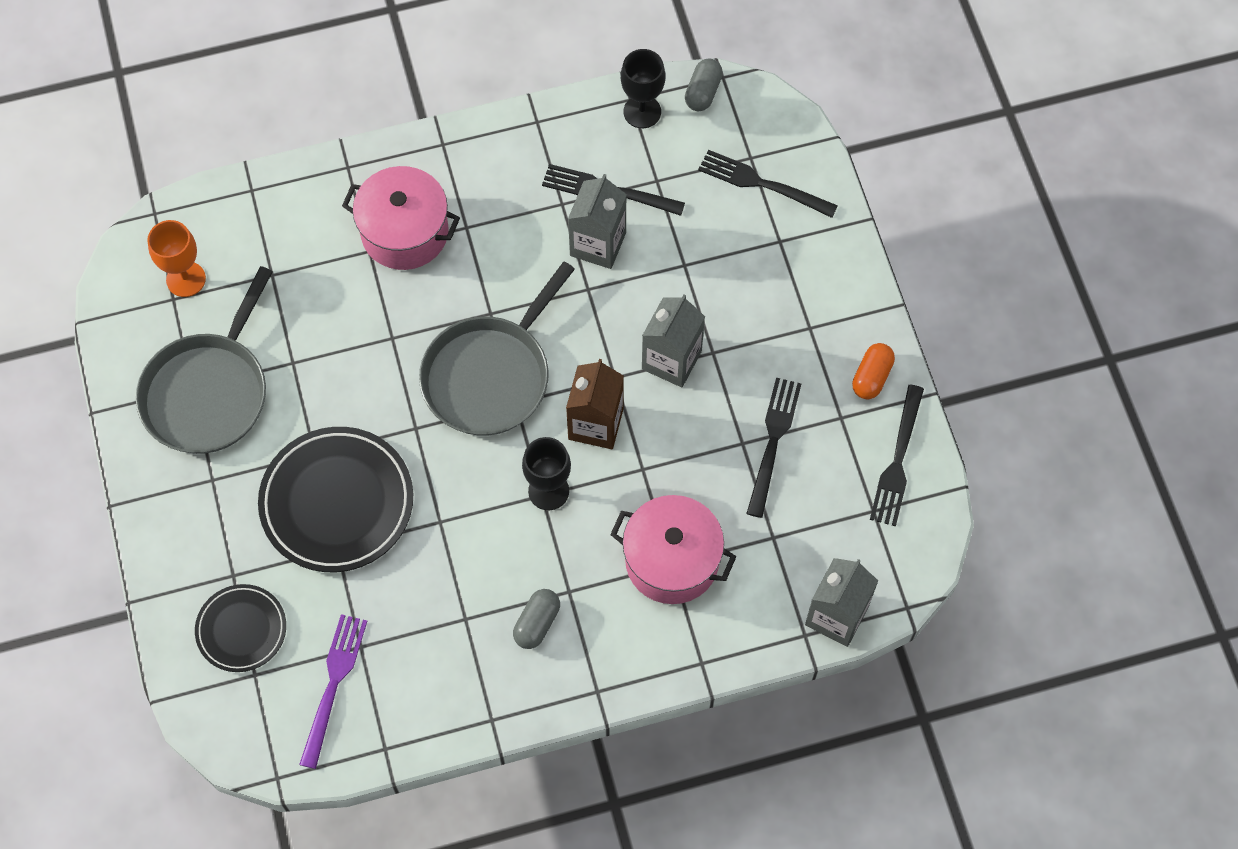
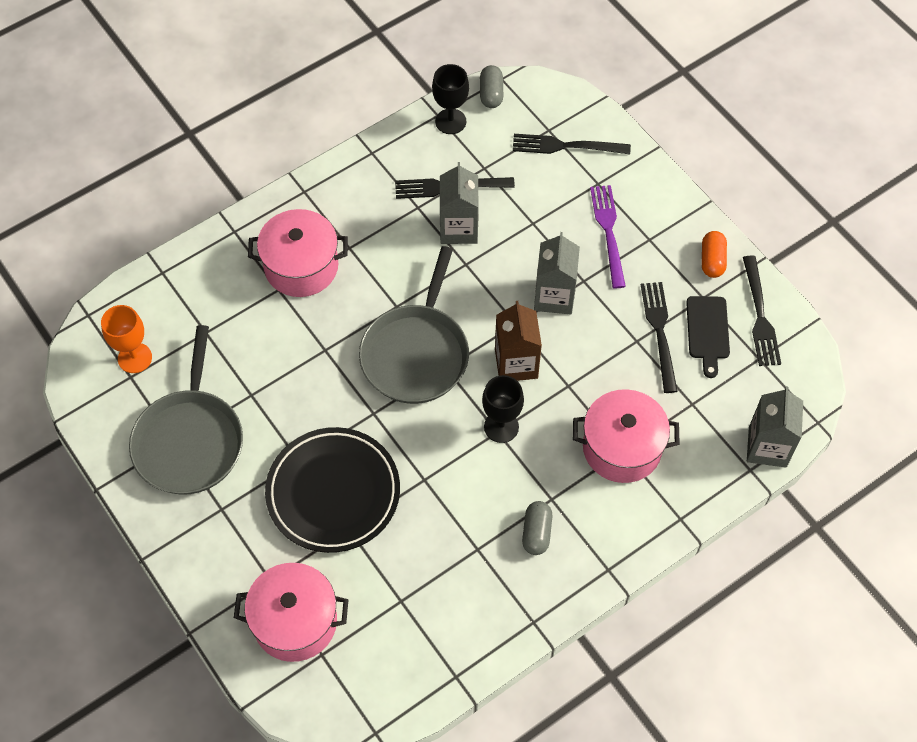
camera: 20 degrees left, 5 degrees down
black plate [195,584,286,672] -> pink pot [234,563,348,662]
purple fork [299,614,367,769] -> purple fork moved to [590,185,626,288]
none -> black cutting board [686,296,730,378]

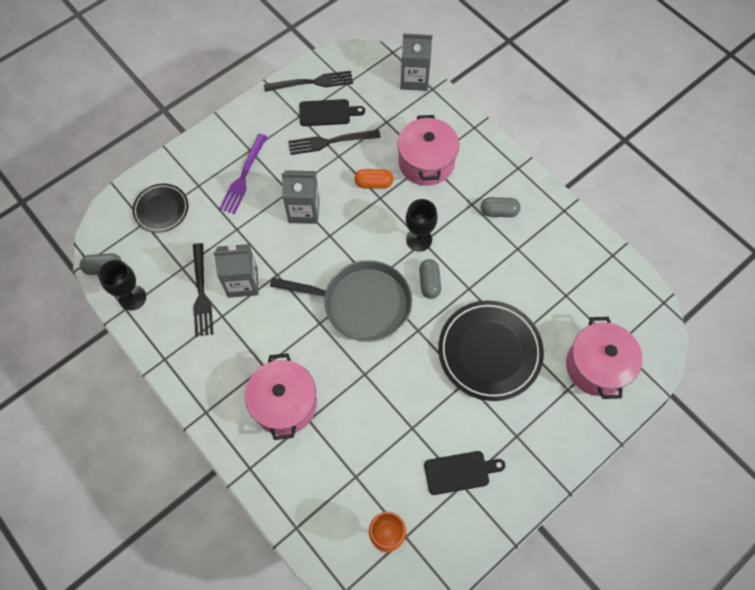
camera: 95 degrees left, 5 degrees up
grey pan [129,325,243,495] -> black cutting board [424,451,505,495]
brown carton [495,301,542,381] -> none
black fork [513,134,631,154] -> black plate [132,183,188,233]
purple fork [590,185,626,288] -> purple fork turned 60 degrees counterclockwise [219,134,267,214]
orange capsule [702,231,727,278] -> orange capsule moved to [354,169,394,189]
none -> grey capsule [419,259,441,299]

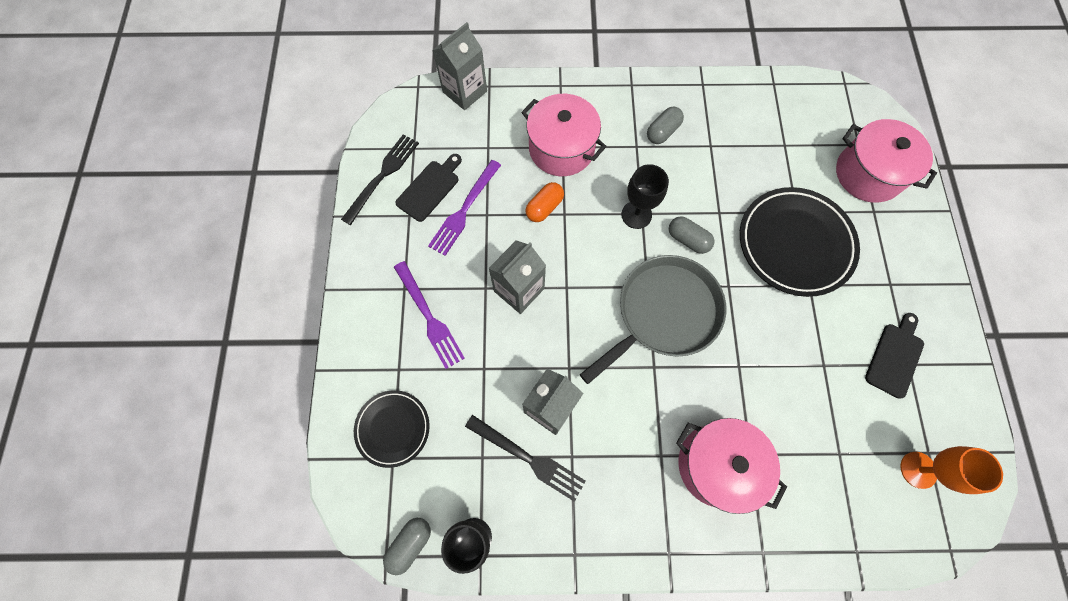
camera: 50 degrees left, 5 degrees up
black fork [288,130,381,155] -> purple fork [428,160,501,256]

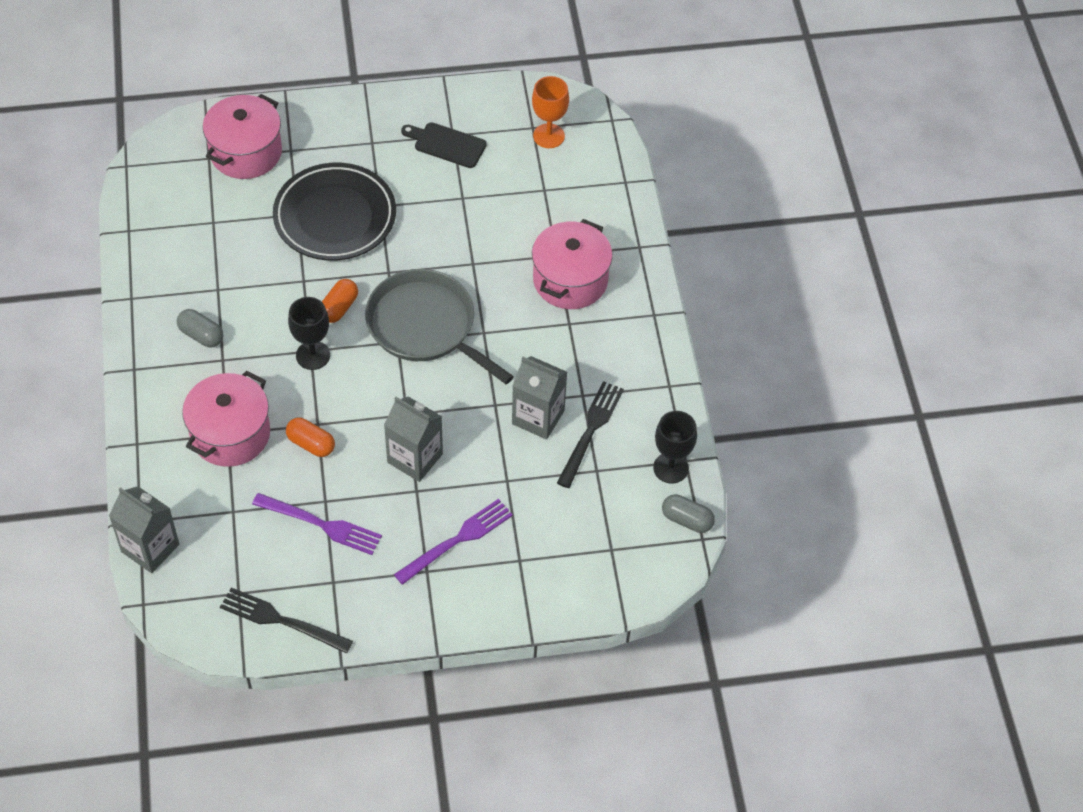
camera: 100 degrees left, 15 degrees down
black plate [354,390,430,468] -> none
black cutting board [395,154,462,222] -> none
grey capsule [669,216,715,254] -> orange capsule [322,279,358,323]

